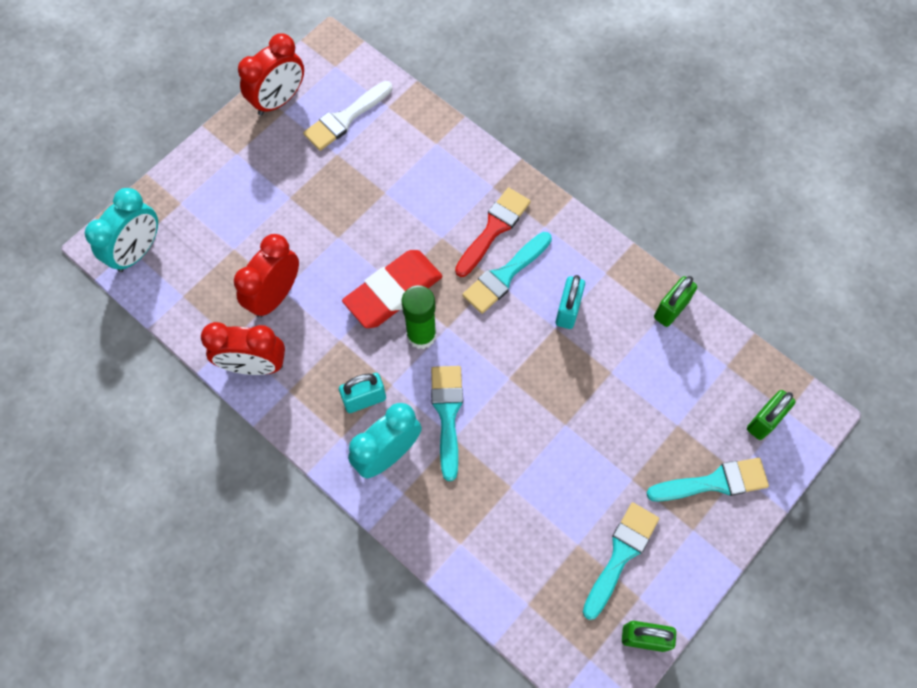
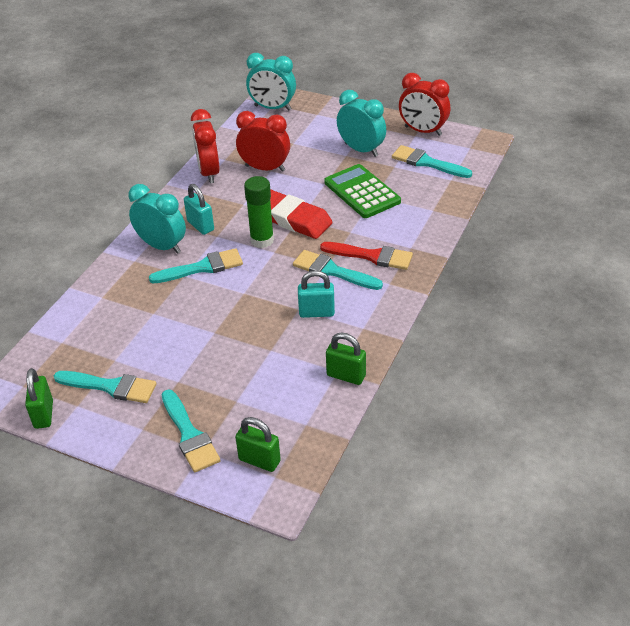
camera: 75 degrees right, 25 degrees down
white brush [303,81,392,151] -> turquoise brush [392,145,472,178]
none -> green calculator [324,164,401,218]
none -> turquoise clock [337,90,386,157]

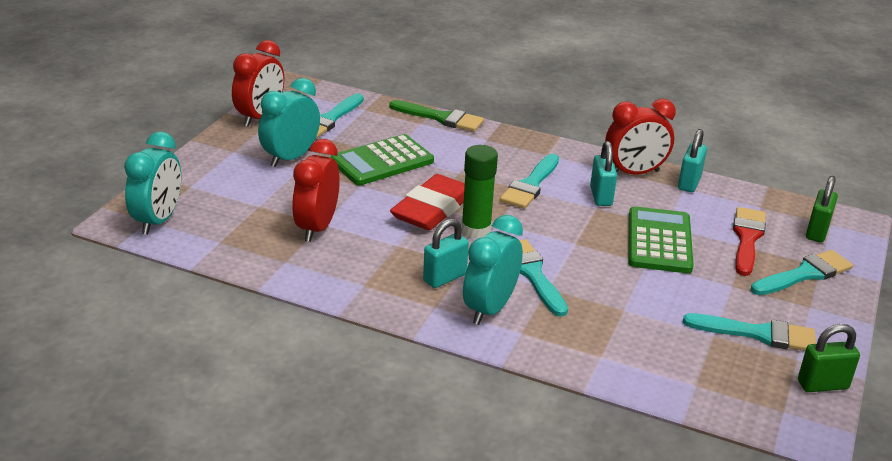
camera: 95 degrees left, 10 degrees down
turquoise brush [54,371,157,403] -> turquoise brush turned 90 degrees clockwise [683,313,816,351]
red clock [191,109,220,184] -> red clock moved to [605,99,676,174]
red brush [320,242,413,270] -> red brush moved to [733,207,766,276]
green padlock [326,332,366,385] -> turquoise padlock [678,129,707,192]
none -> green brush [389,100,484,132]
none -> green calculator [628,206,694,273]

